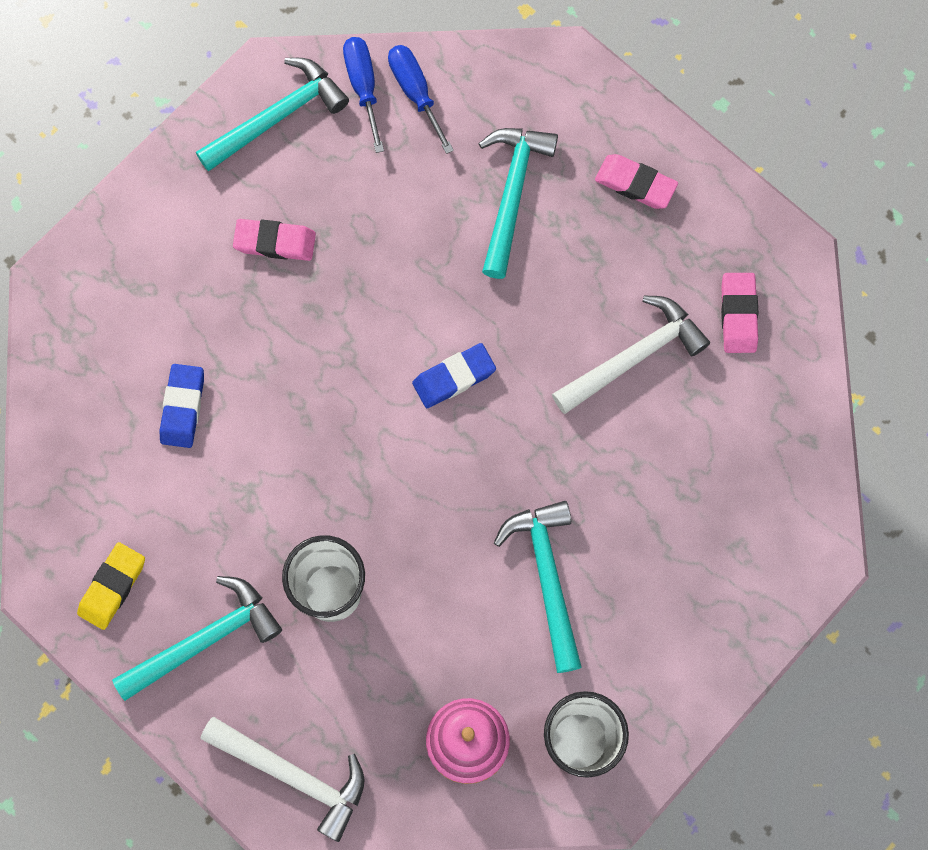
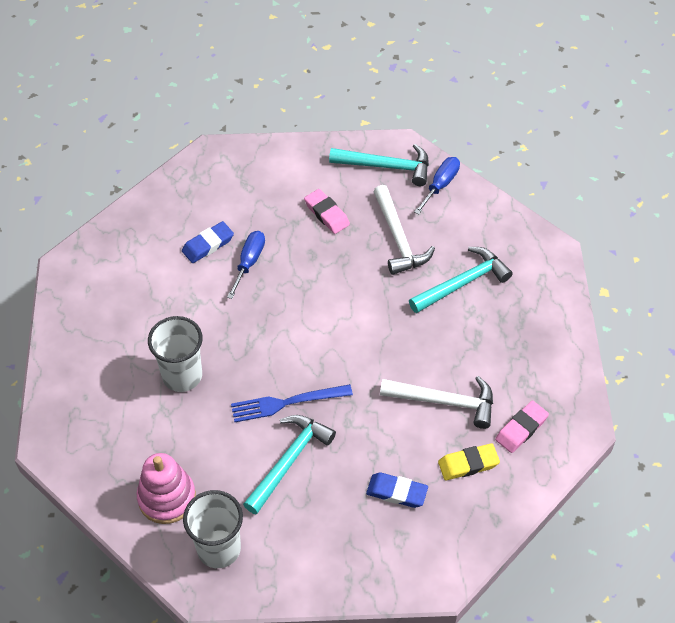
camera: 45 degrees right, 20 degrees down
yellow eraser [77,542,145,630] -> yellow eraser moved to [438,443,500,480]
turquoise hammer [112,576,282,701] -> none
white hammer [201,716,364,842] -> white hammer moved to [373,185,435,275]
blue screwdriver [388,45,454,154] -> blue screwdriver moved to [227,231,265,299]
blue eraser [412,343,496,408] -> blue eraser moved to [366,473,428,508]
pink eraser [595,154,678,209] -> none
none -> blue fork [231,384,353,422]

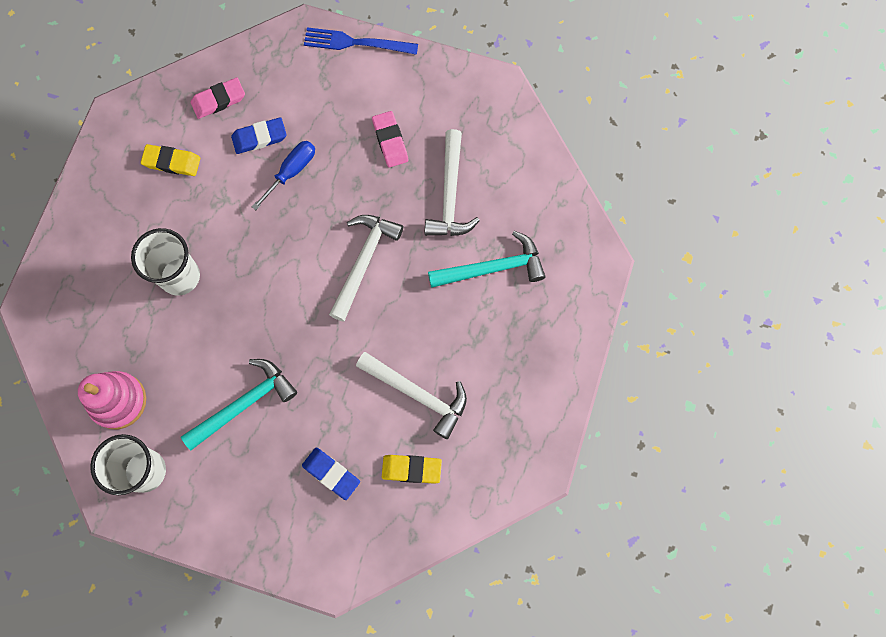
camera: 20 degrees right, 20 degrees up
blue fork [231,384,353,422] -> blue fork moved to [304,27,418,55]
turquoise hammer [329,144,429,186] -> none
blue screwdriver [414,157,460,214] -> none
pink eraser [495,401,549,453] -> pink eraser moved to [191,78,245,119]
none -> yellow eraser [141,144,200,176]
none -> white hammer [329,215,403,322]

